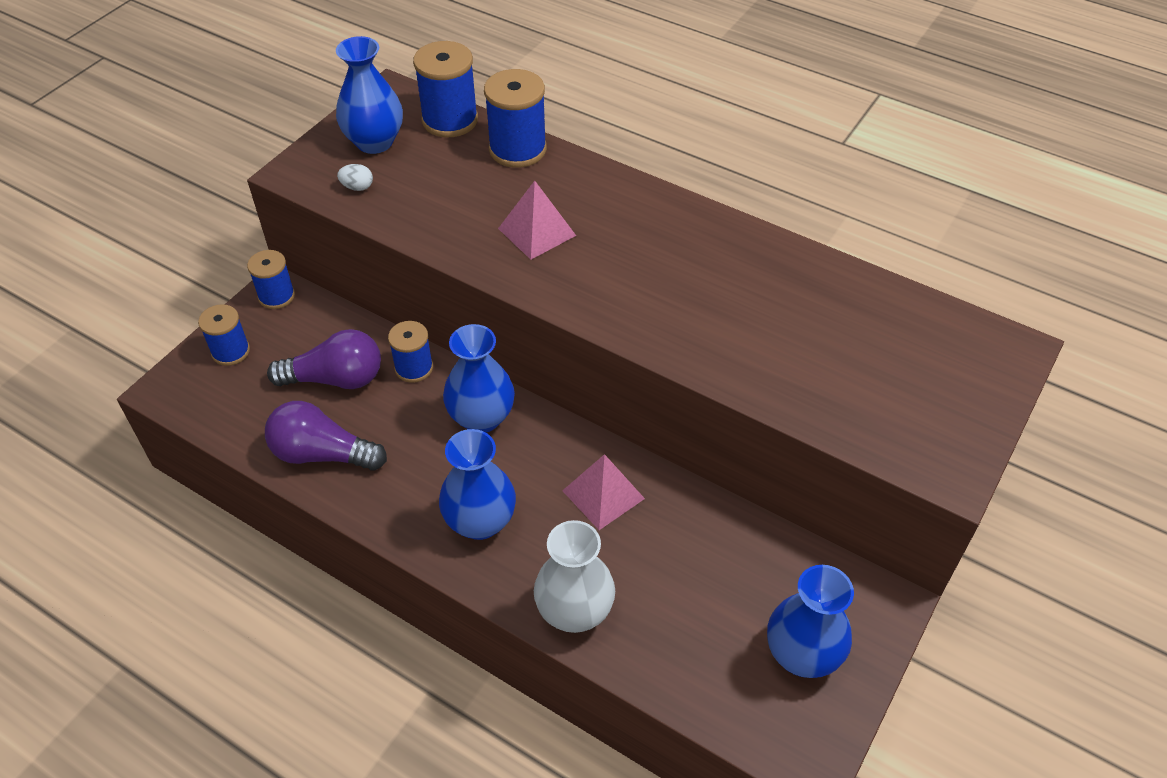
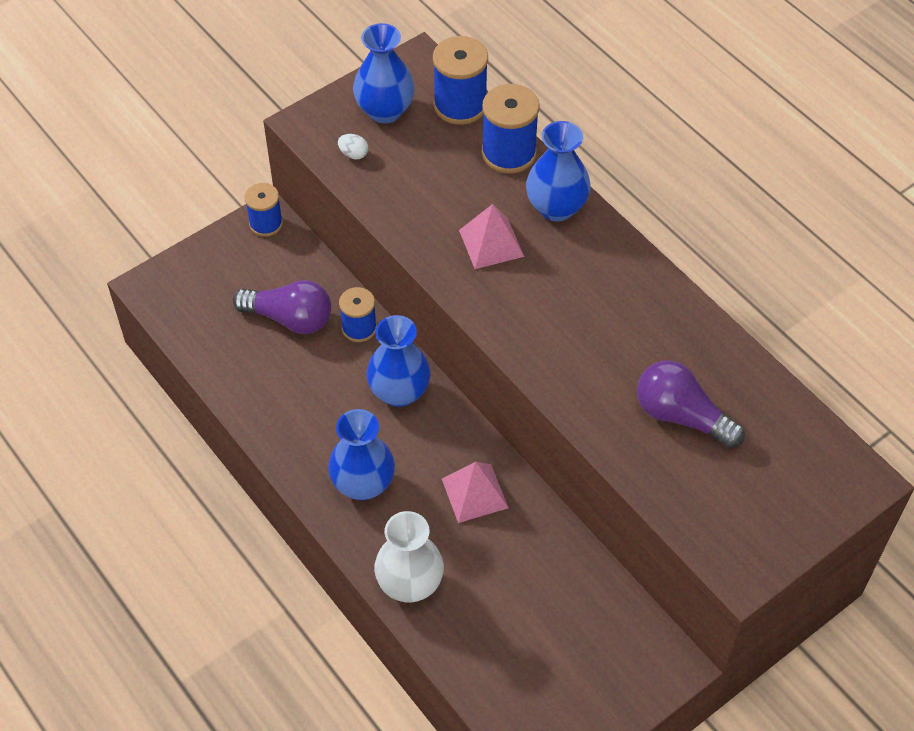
camera: 20 degrees right, 5 degrees up
blue spool [198,304,250,366] -> none
purple light bulb [265,401,387,471] -> purple light bulb moved to [637,361,745,448]
blue vase [767,565,854,678] -> blue vase moved to [526,121,591,222]

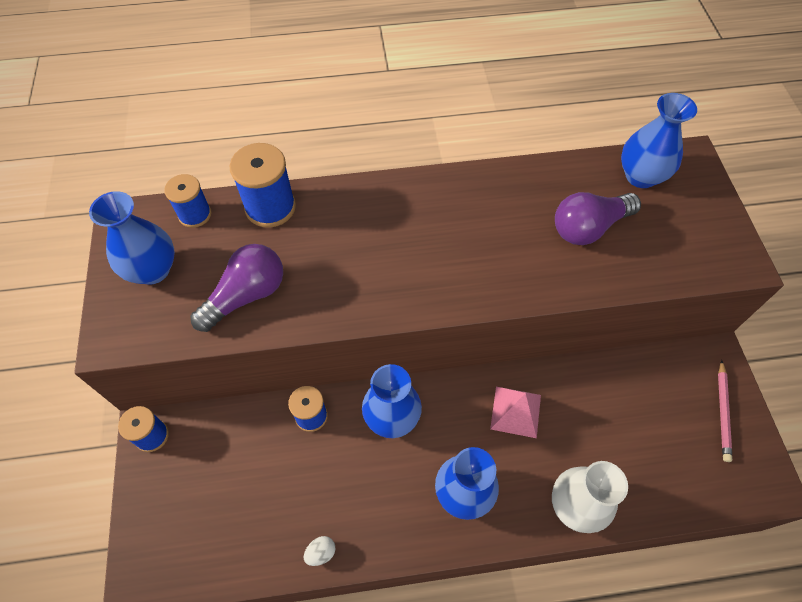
camera: 60 degrees left, 5 degrees up
purple light bulb [233,280,331,334] -> purple light bulb moved to [190,244,283,332]
white egg [338,134,368,160] -> white egg moved to [304,536,335,566]
blue spool [433,36,488,125] -> blue spool [164,174,211,228], size x0.65
pink pyramid [459,204,524,269] -> none
blue vase [526,121,591,222] -> blue vase moved to [621,93,697,188]
none -> pink pencil [718,360,732,462]

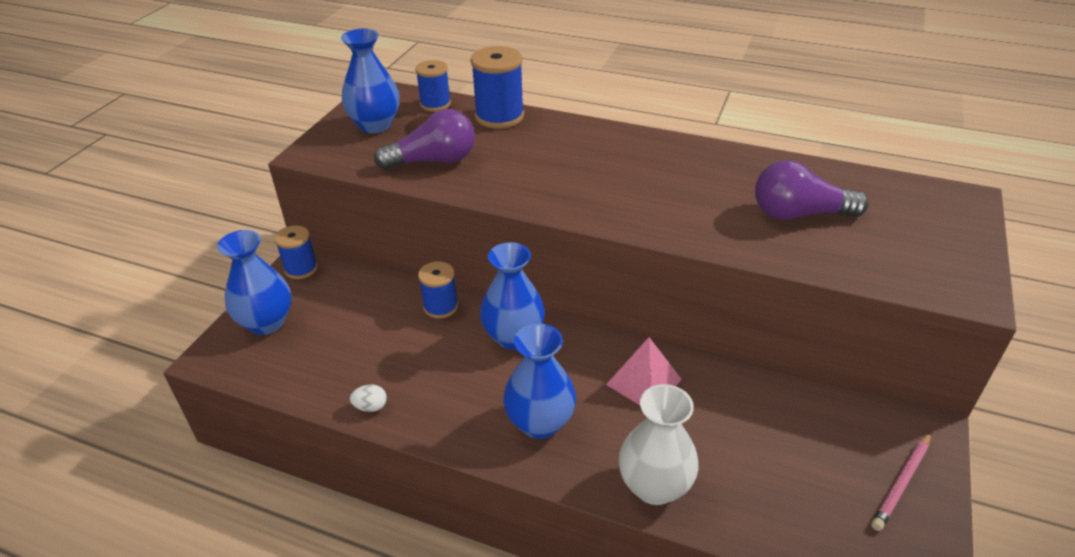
camera: 30 degrees right, 20 degrees down
blue vase [621,93,697,188] -> blue vase moved to [217,230,292,335]

